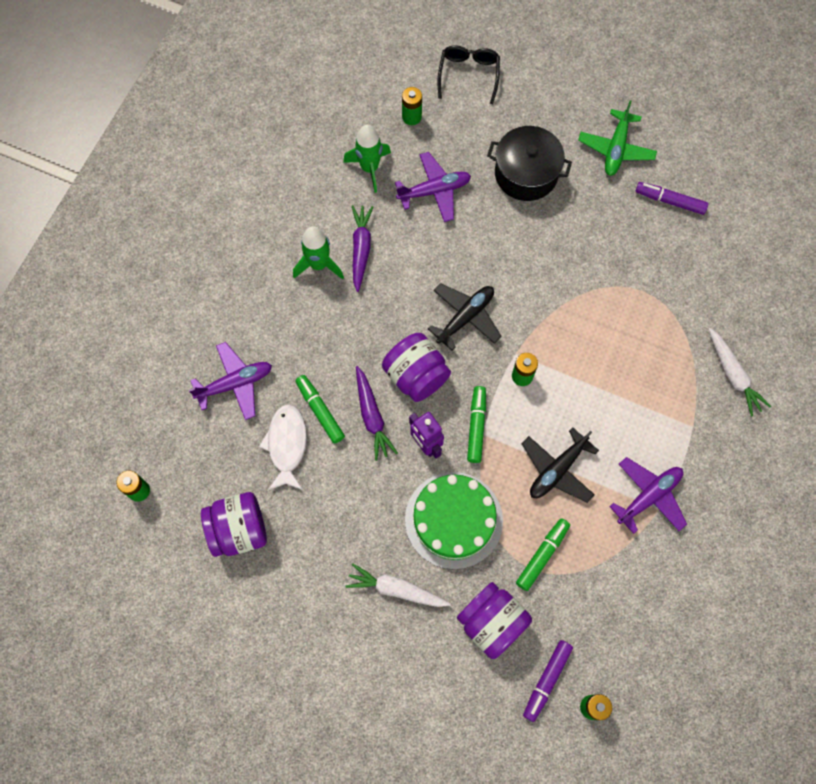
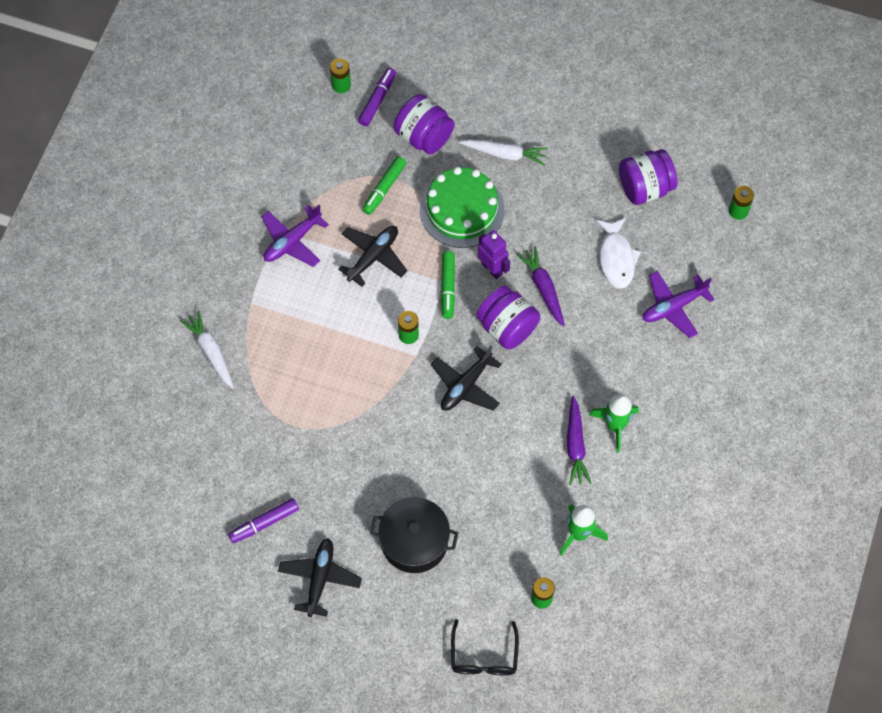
camera: 175 degrees right, 5 degrees down
green marker [296,375,345,444] -> none
purple plane [395,152,471,222] -> none
green plane [578,101,657,176] -> black plane [278,538,362,617]
purple marker [636,182,708,215] -> purple marker turned 135 degrees clockwise [228,498,299,543]

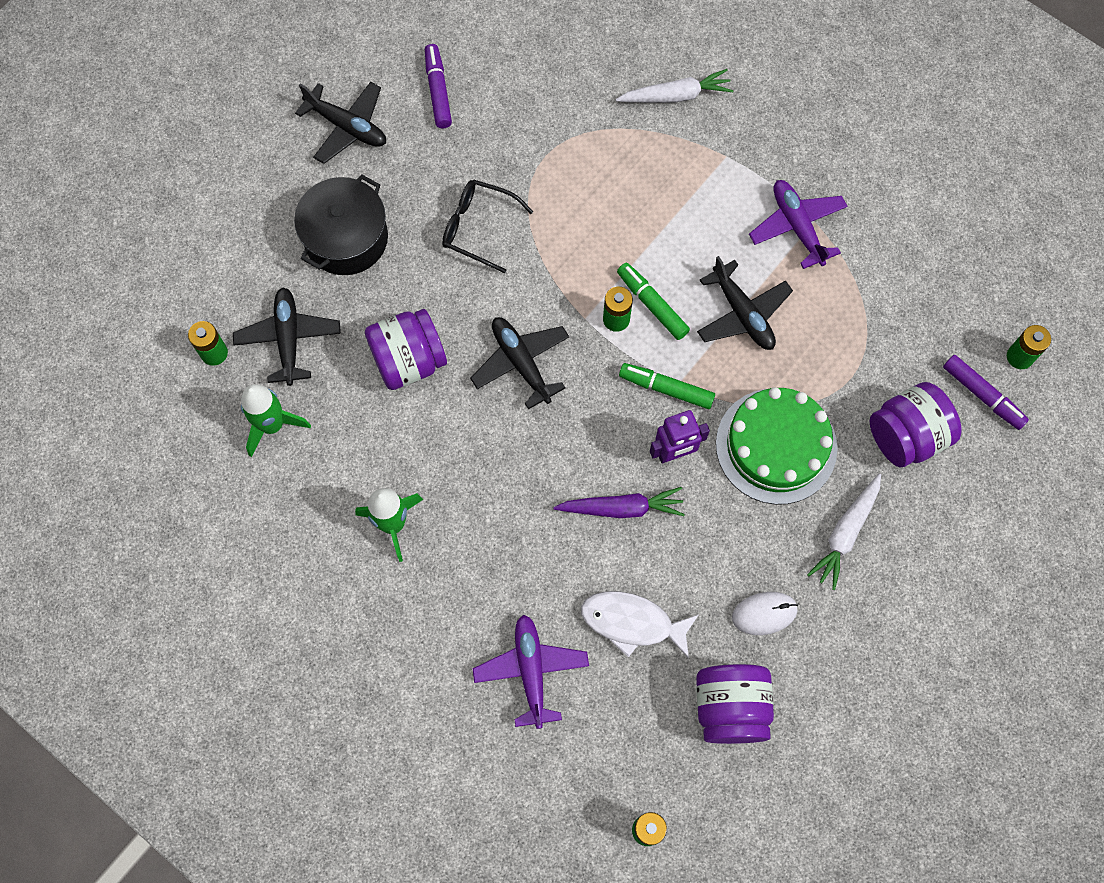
camera: 110 degrees right, 5 degrees up
green marker [362,156,407,215] -> green marker moved to [617,263,690,340]
black glasses [451,619,519,675] -> black glasses moved to [442,179,533,273]
purple jar [476,286,540,349] -> purple jar moved to [365,309,447,390]
purple carrot [567,396,592,485] -> none
none -> black plane [233,287,341,386]
none -> white mouse [732,592,798,635]

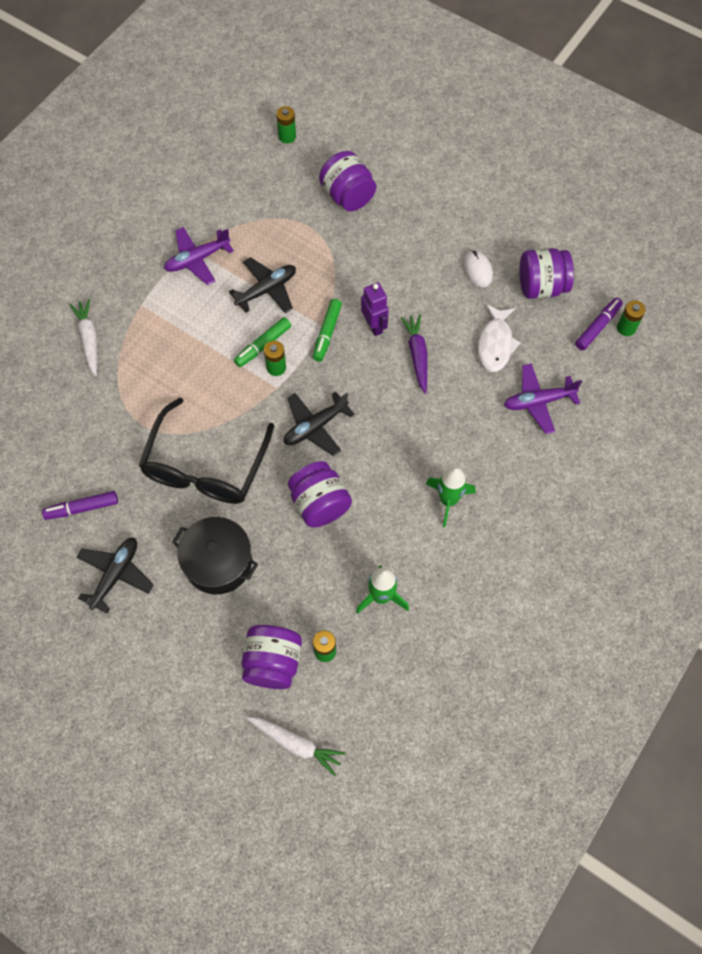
camera: 95 degrees left, 5 degrees down
black plane [233,287,341,386] -> none
black glasses [442,179,533,273] -> black glasses [139,398,274,504], size x1.81
green cake [716,387,838,505] -> none
white carrot [807,474,881,590] -> white carrot moved to [247,717,346,776]
purple marker [943,355,1029,430] -> purple marker moved to [575,298,623,350]
none -> purple jar [241,625,302,689]

